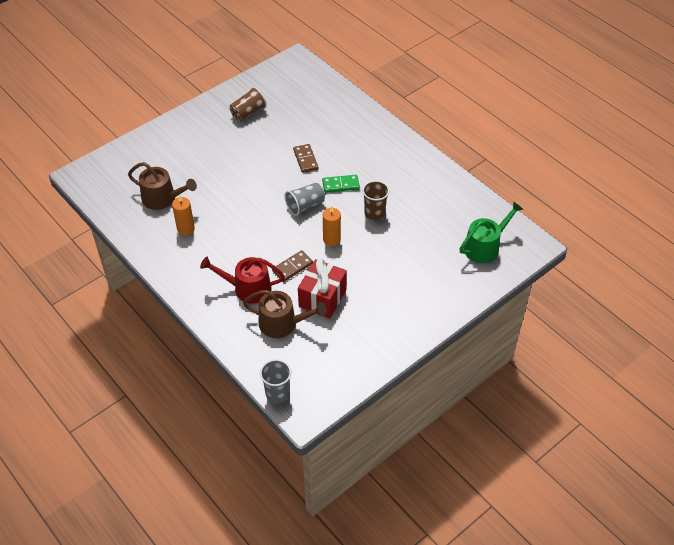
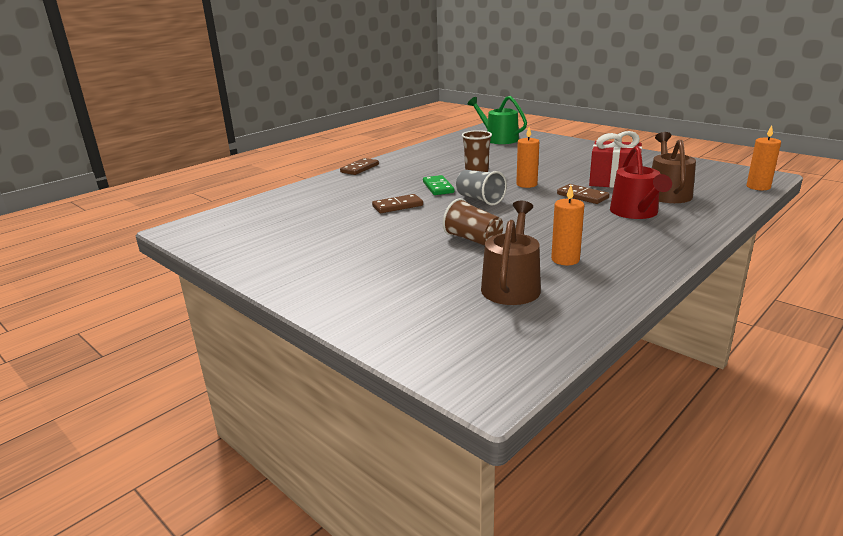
camera: 95 degrees left, 25 degrees down
brown cup [230,87,267,121] -> brown cup moved to [443,198,503,246]
grey cup [260,359,291,403] -> orange candle [747,125,781,190]
none -> brown domino [340,158,379,175]

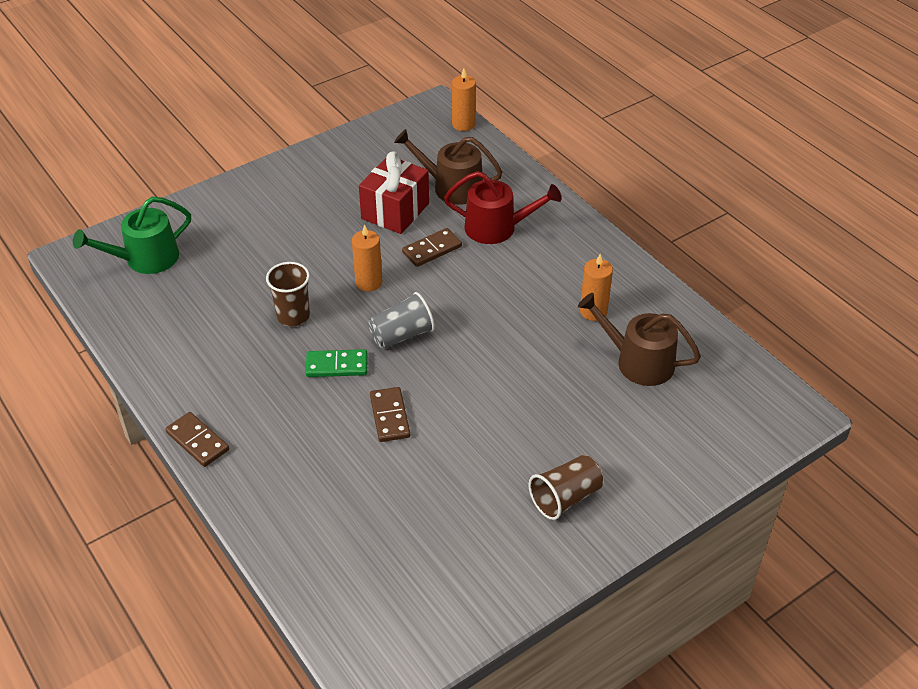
camera: 80 degrees left, 20 degrees up
brown cup [443,198,503,246] -> brown cup moved to [529,455,603,520]

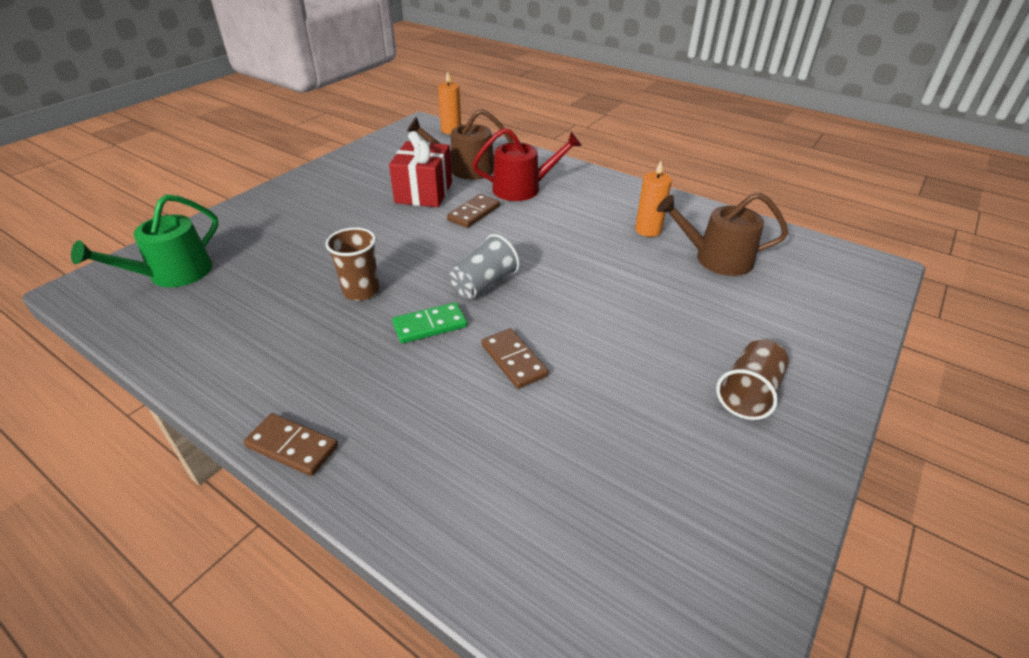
camera: 20 degrees left, 5 degrees down
orange candle [352,224,382,292] -> none

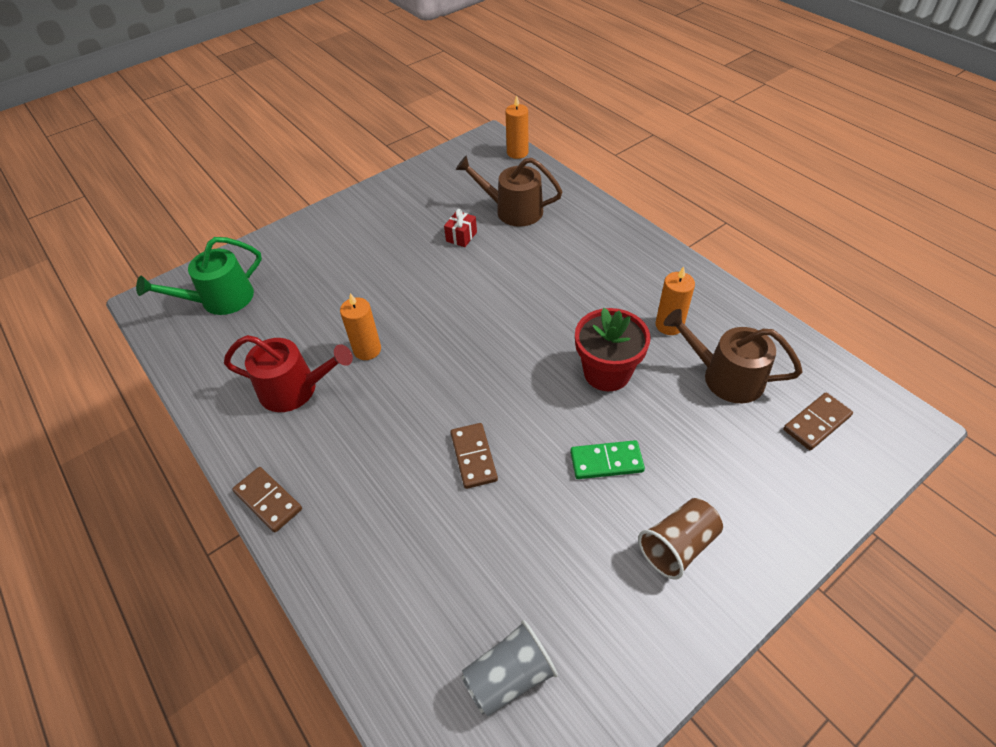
camera: 20 degrees right, 10 degrees up
brown cup [325,227,379,301] -> orange candle [340,293,381,360]
red gift [389,131,452,207] -> red gift [444,209,477,247], size x0.49
green domino [392,302,467,343] -> green domino moved to [570,440,645,479]
brown domino [447,194,500,228] -> brown domino moved to [783,393,853,450]
grey cup [450,234,520,299] -> grey cup moved to [461,620,558,716]
red watering can [472,128,582,201] -> red watering can moved to [224,335,353,412]
none -> red flower pot [575,308,651,391]

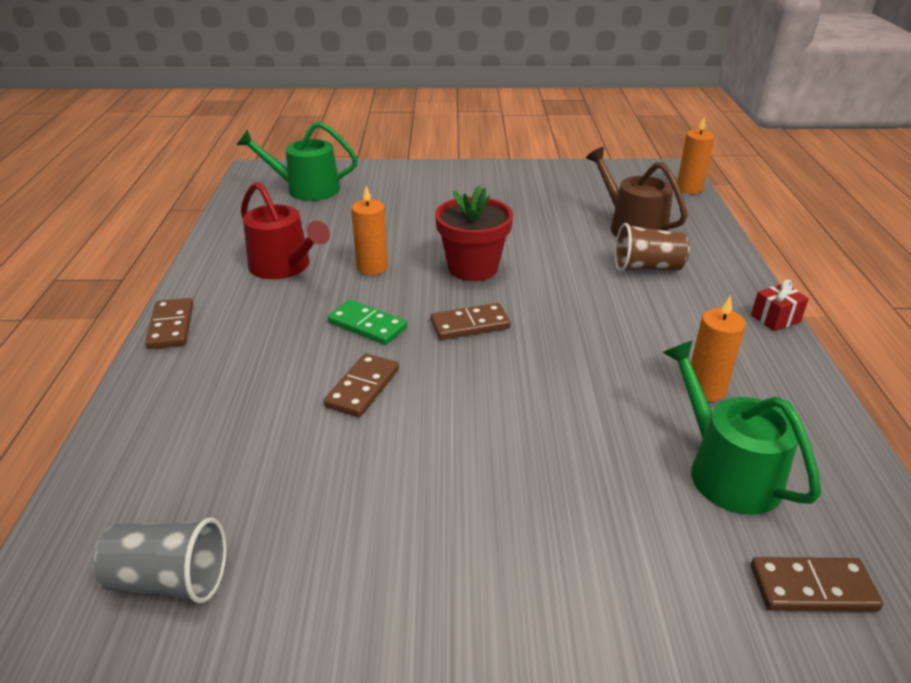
camera: 35 degrees right, 15 degrees down
red gift [444,209,477,247] -> red gift moved to [751,280,809,331]
green domino [570,440,645,479] -> green domino moved to [327,300,407,345]
red flower pot [575,308,651,391] -> red flower pot moved to [435,185,513,281]
brown cup [638,498,723,580] -> brown cup moved to [615,223,689,272]
brown watering can [664,309,803,403] -> green watering can [662,340,821,515]
none -> brown domino [430,303,511,340]

